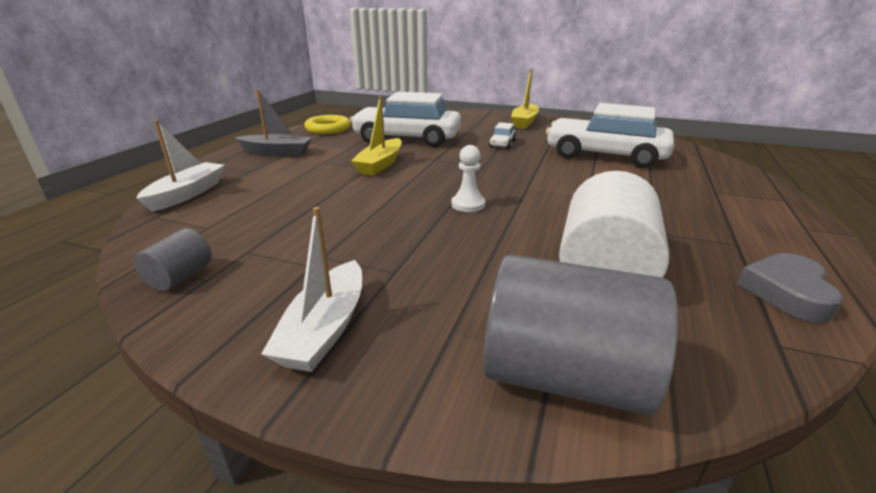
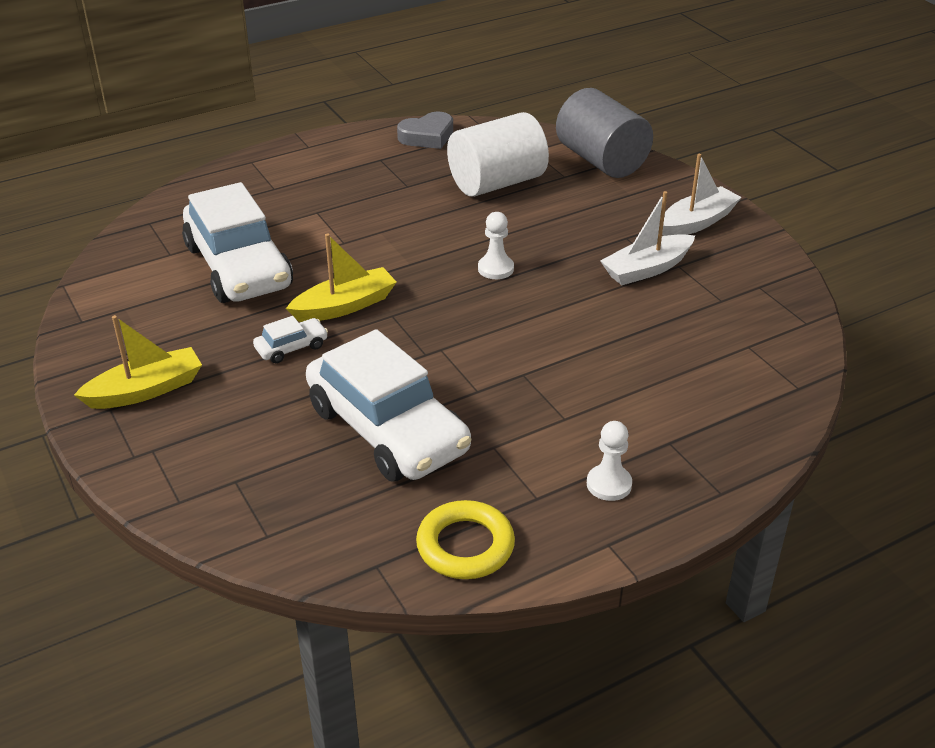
camera: 140 degrees left, 10 degrees up
grey cylinder [134,229,212,291] -> none
white boat [136,120,225,212] -> white boat moved to [600,191,695,285]
grey boat [235,89,312,156] -> white pawn [587,421,632,501]
yellow boat [351,96,401,176] -> yellow boat moved to [286,233,397,322]

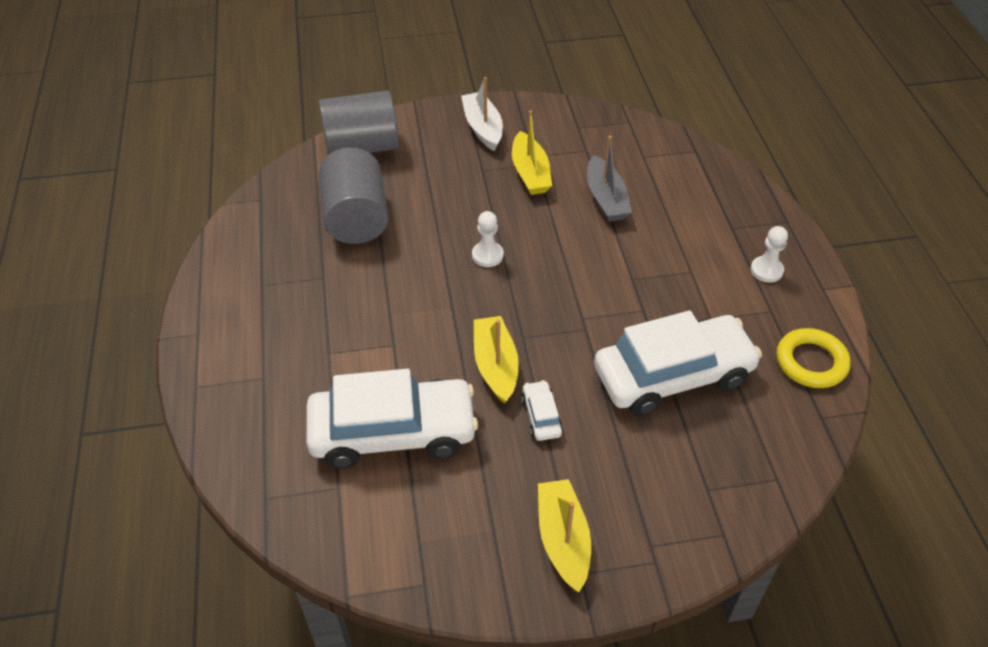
camera: 70 degrees left, 10 degrees up
grey heart [397,112,453,149] -> none
white cylinder [447,112,549,197] -> grey cylinder [319,148,389,244]
white boat [600,191,695,285] -> yellow boat [512,110,552,195]
none -> grey boat [587,136,632,222]

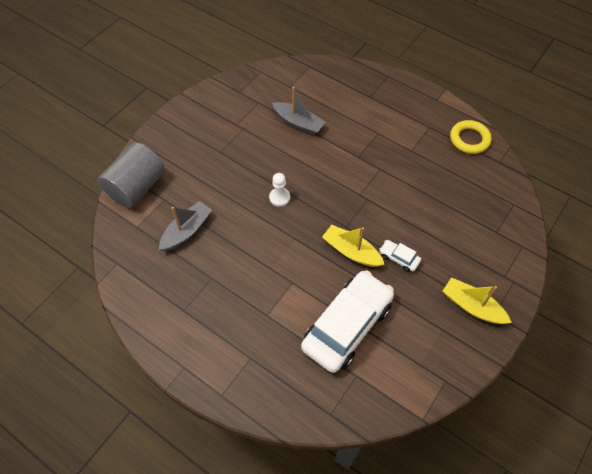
camera: 45 degrees left, 10 degrees up
grey cylinder [319,148,389,244] -> grey boat [159,201,212,251]
white boat [461,77,503,151] -> none
yellow boat [512,110,552,195] -> none
white car [594,310,762,416] -> none
white pawn [751,226,788,283] -> none

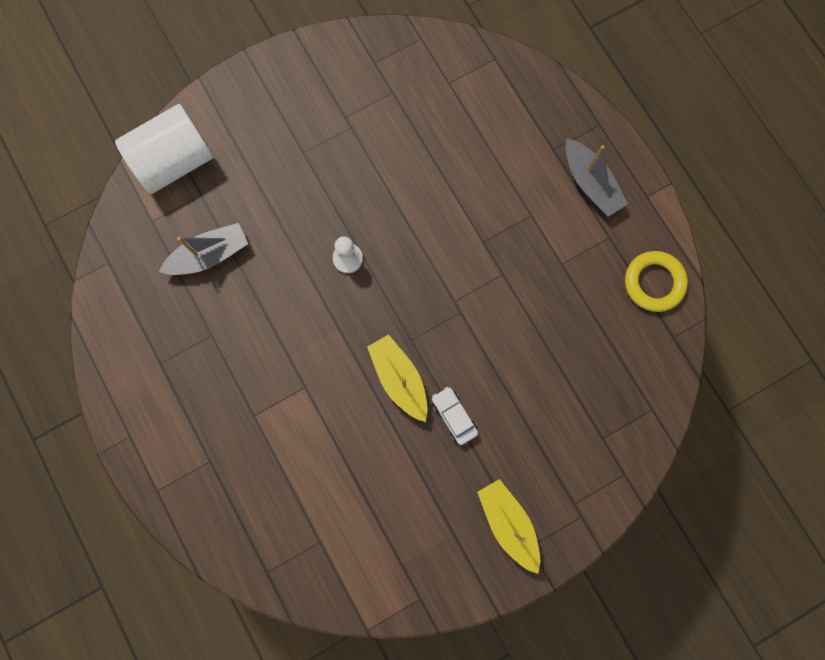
camera: 25 degrees right, 20 degrees up
grey cylinder [98,142,165,208] -> white cylinder [115,104,214,194]
grey boat [272,87,326,135] -> grey boat moved to [565,139,628,217]
white car [301,270,394,373] -> none

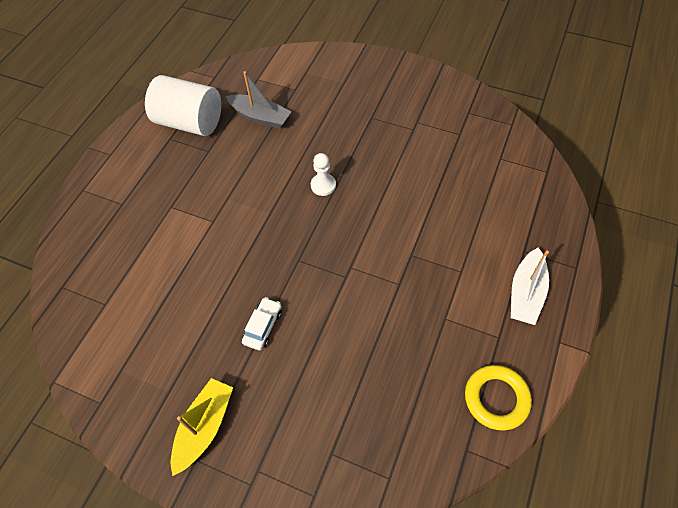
camera: 55 degrees right, 20 degrees down
white cylinder [115,104,214,194] -> white cylinder moved to [145,75,221,136]
yellow boat [367,334,428,422] -> none
grey boat [565,139,628,217] -> white boat [511,247,549,325]

